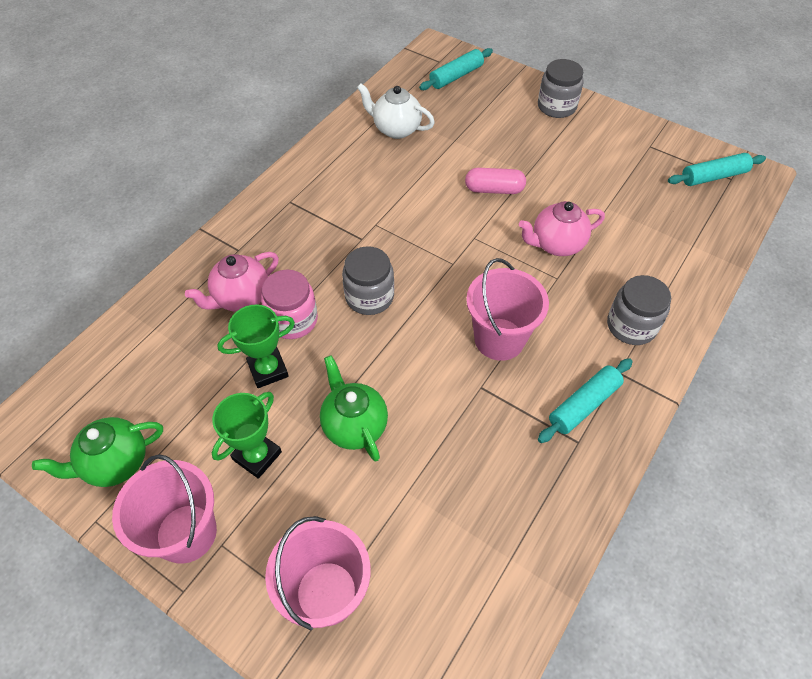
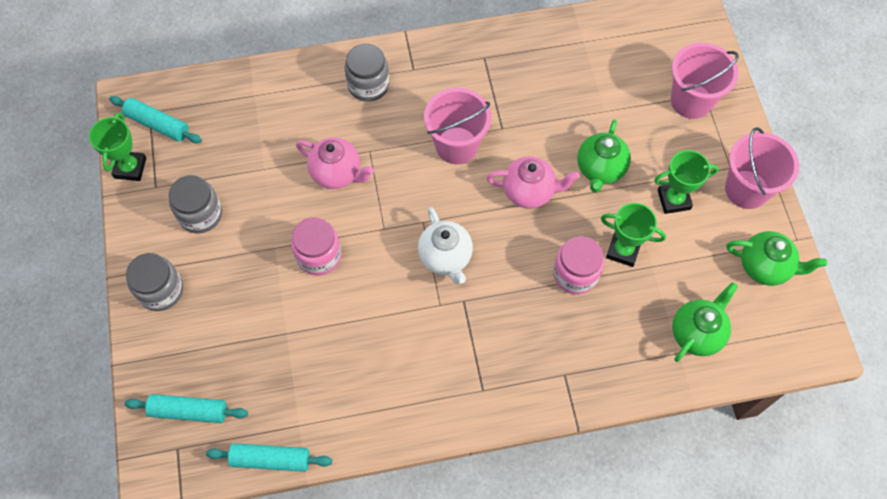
camera: 135 degrees left, 10 degrees up
pink teapot [185,252,279,312] -> pink teapot moved to [486,157,580,209]
grey jar [342,246,394,315] -> grey jar moved to [169,175,222,233]
white teapot [357,83,435,139] -> white teapot moved to [418,207,473,284]
pink capsule [465,168,526,194] -> pink jar [291,217,341,275]
turquoise rolling pin [538,358,633,443] -> turquoise rolling pin moved to [206,443,332,472]
none -> green trophy [89,112,146,181]
none -> green teapot [672,282,738,362]

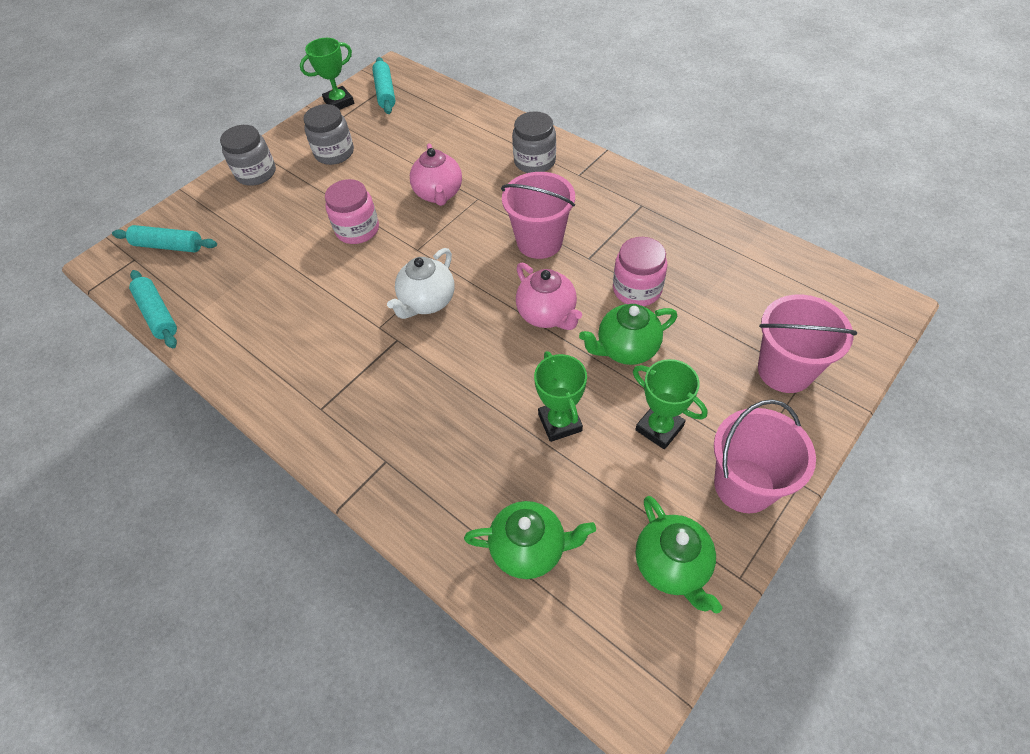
camera: 55 degrees right, 10 degrees down
turquoise rolling pin [125,394,248,423] -> turquoise rolling pin turned 45 degrees counterclockwise [112,225,217,253]
pink jar [553,236,604,294] -> pink jar moved to [613,237,667,306]

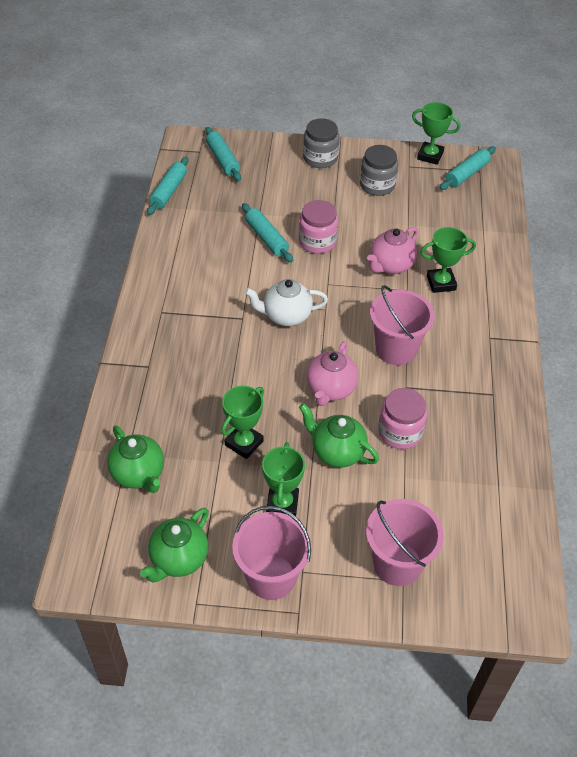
camera: 50 degrees right, 5 degrees down
grey jar [512,111,556,173] -> none
none -> turquoise rolling pin [242,203,293,263]
none -> green trophy [420,227,476,293]

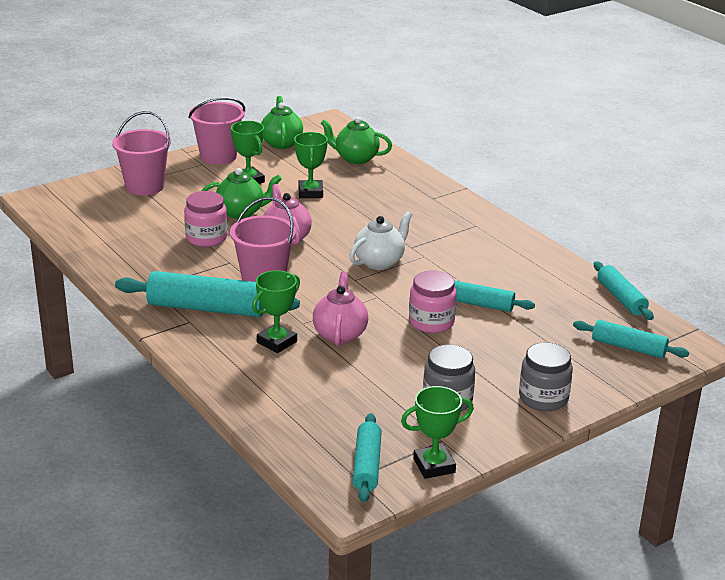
camera: 140 degrees right, 20 degrees down
none -> turquoise rolling pin [115,271,300,317]

